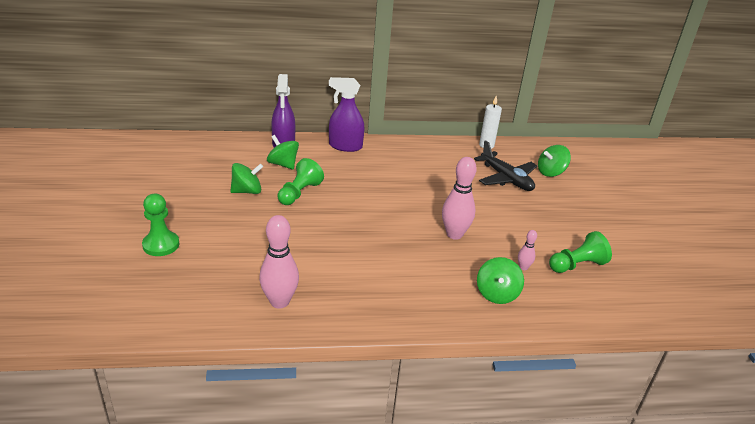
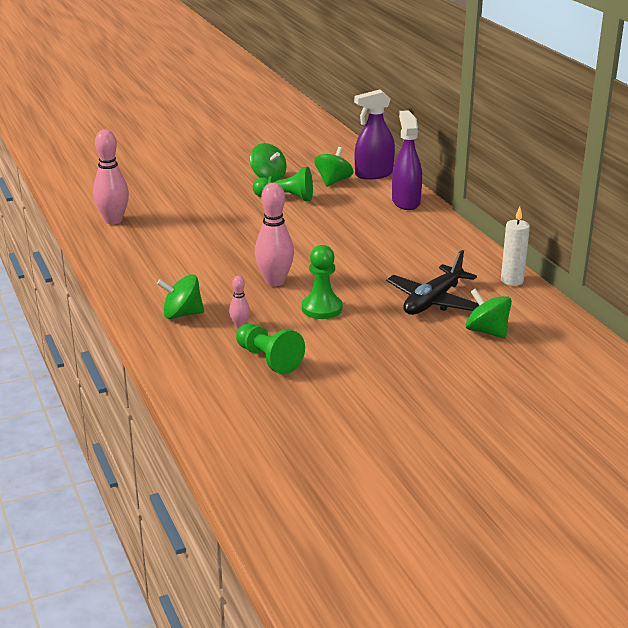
camera: 75 degrees right, 5 degrees down
green pawn [142,194,179,256] -> green pawn moved to [302,245,342,319]

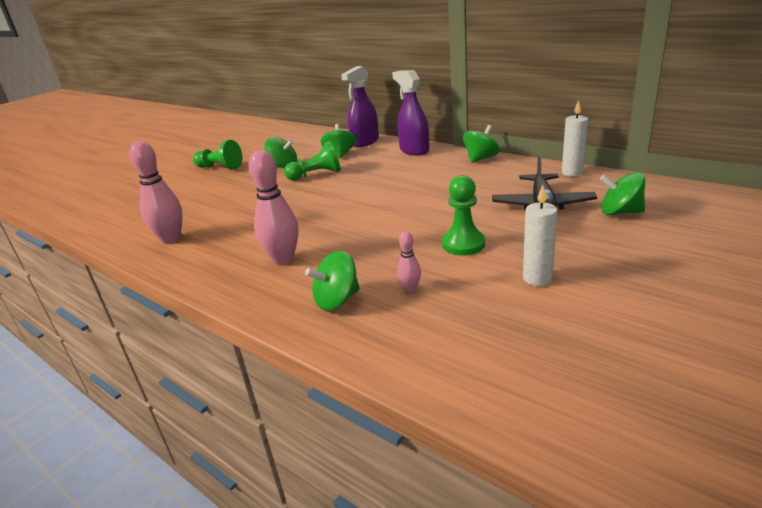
camera: 25 degrees left, 0 degrees up
green pawn [236,324,305,374] -> green pawn moved to [193,140,242,169]
pink bowling pin [255,183,294,286] -> pink bowling pin moved to [249,150,298,265]
none -> green spinning top [463,125,500,163]
none -> white candle [523,185,557,286]

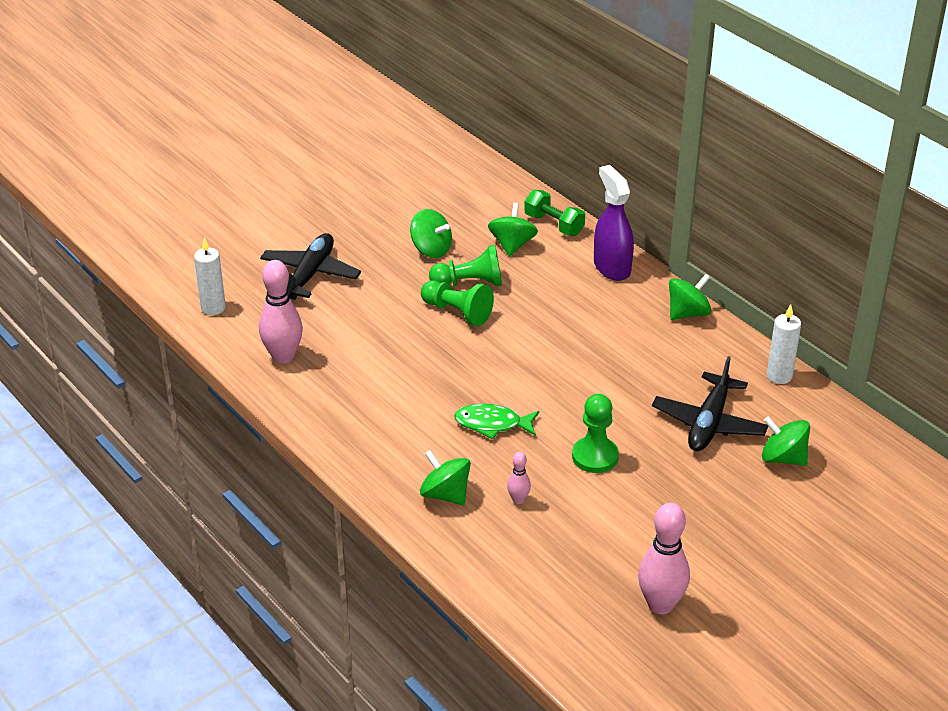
camera: 10 degrees right, 10 degrees up
green pawn [193,140,242,169] -> green pawn moved to [421,280,494,326]
pink bowling pin [249,150,298,265] -> pink bowling pin moved to [638,503,690,614]
green spinning top [305,251,360,311] -> green spinning top turned 60 degrees clockwise [420,450,471,505]
purple spray bottle [341,66,379,147] -> green dumbbell [524,190,585,236]
white candle [523,185,557,286] -> white candle moved to [194,237,226,315]
none -> black plane [260,233,361,300]
none -> green fish [454,404,539,439]

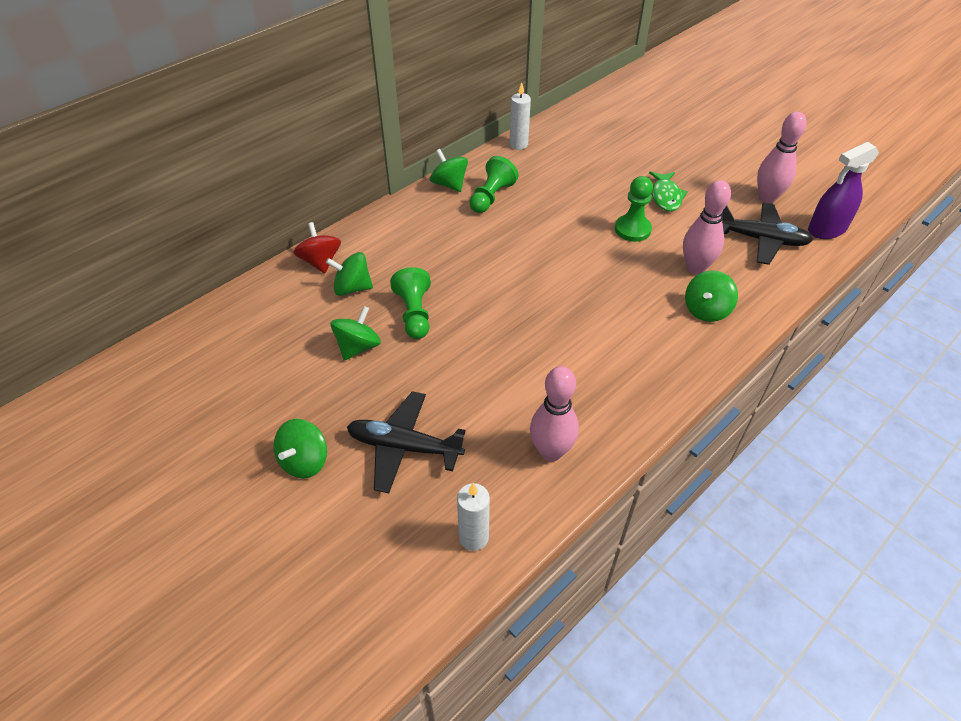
camera: 95 degrees left, 10 degrees up
green pawn [421,280,494,326] -> green pawn moved to [469,156,518,213]
green fish [454,404,539,439] -> green fish moved to [649,171,688,211]
pink bowling pin [507,452,531,504] -> pink bowling pin [683,180,731,274], size x2.03
green dumbbell [524,190,585,236] -> red spinning top [293,222,341,273]
purple spray bottle [594,165,634,281] -> purple spray bottle moved to [808,142,879,239]
black plane [652,356,768,451] -> black plane moved to [722,203,813,265]
green spinning top [762,416,810,466] -> green spinning top moved to [273,419,327,479]

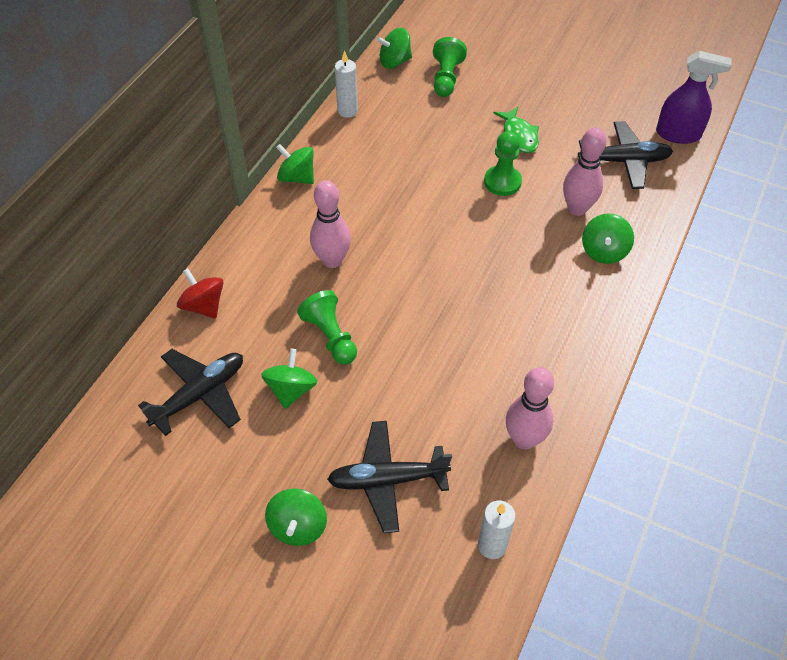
camera: 20 degrees left, 5 degrees up
green spinning top [326,252,373,296] -> green spinning top moved to [377,28,412,69]
green pawn [469,156,518,213] -> green pawn moved to [433,37,467,97]
pink bowling pin [757,112,807,203] -> pink bowling pin moved to [310,180,351,268]
purple spray bottle [808,142,879,239] -> purple spray bottle turned 120 degrees counterclockwise [656,51,732,144]
none -> black plane [138,349,243,436]

